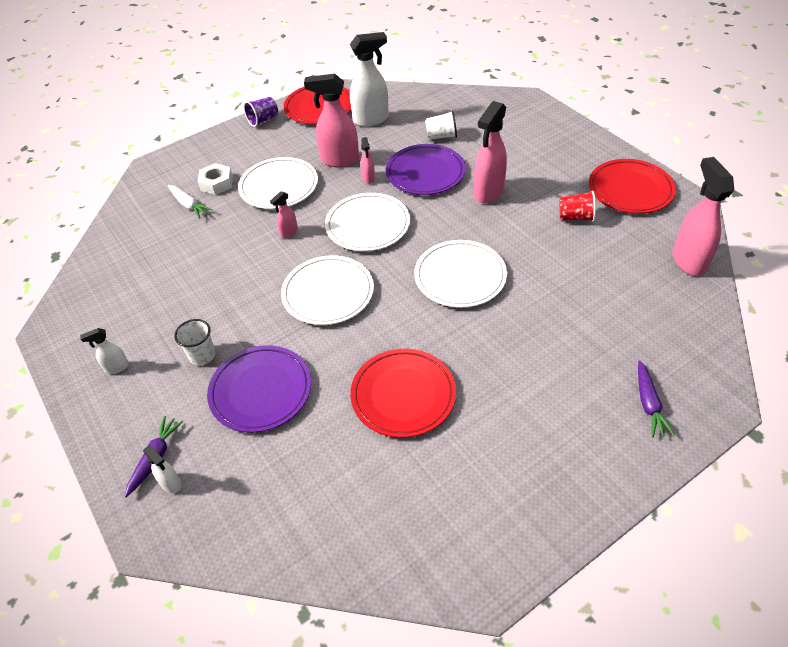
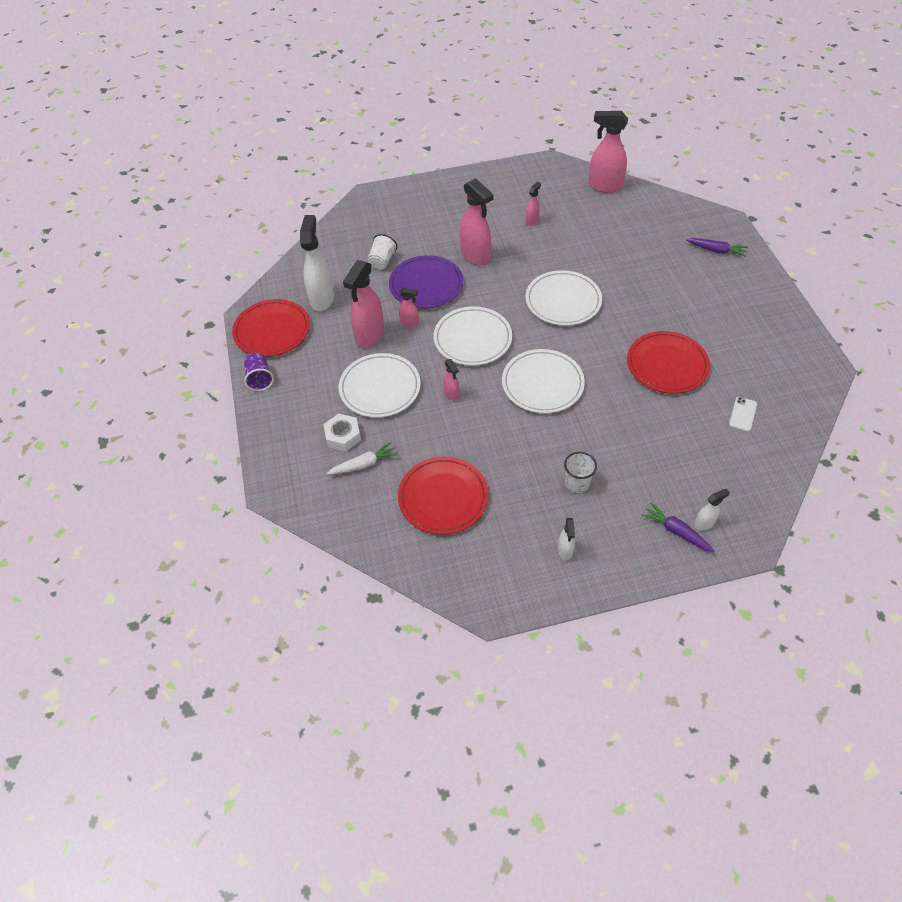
camera: 70 degrees left, 5 degrees up
purple plate [207,345,311,433] -> none
red cup [559,191,596,222] -> pink spray bottle [526,181,541,226]
red plate [589,159,676,214] -> red plate moved to [398,457,488,535]
none -> white phone [729,397,757,432]

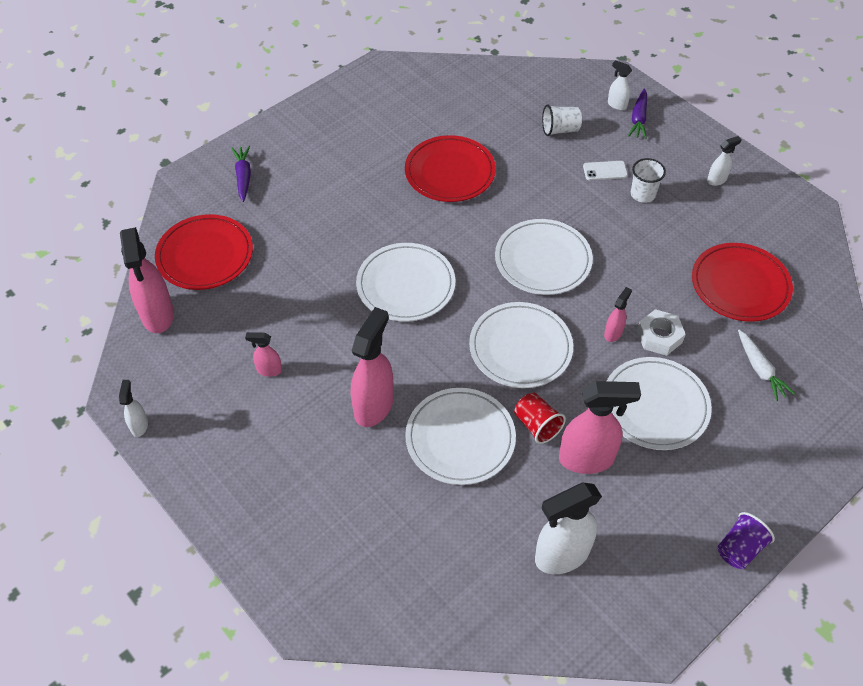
camera: 120 degrees left, 0 degrees up
red plate [232,299,310,357] -> red plate moved to [155,214,253,290]
white nut [323,414,361,451] -> white nut moved to [637,309,686,356]
white carrot [327,442,398,475] -> white carrot turned 150 degrees counterclockwise [738,330,795,401]
white cup [367,234,397,269] -> white cup moved to [542,104,582,136]
purple plate [389,255,463,309] -> white plate [405,388,516,485]
pink spray bottle [399,288,419,327] -> red cup [514,393,566,444]
white phone [729,397,757,432] -> white phone moved to [583,161,628,180]
none -> white spray bottle [119,380,148,437]

